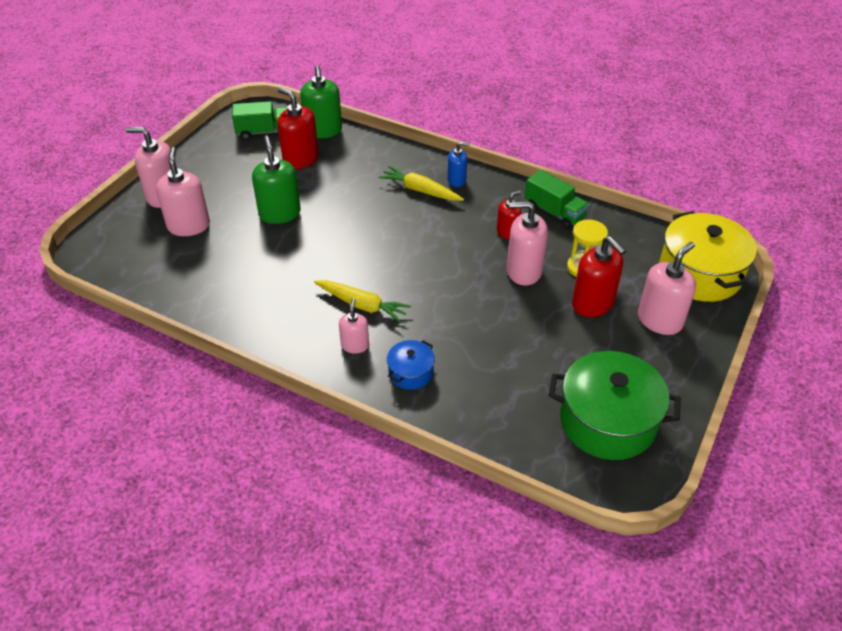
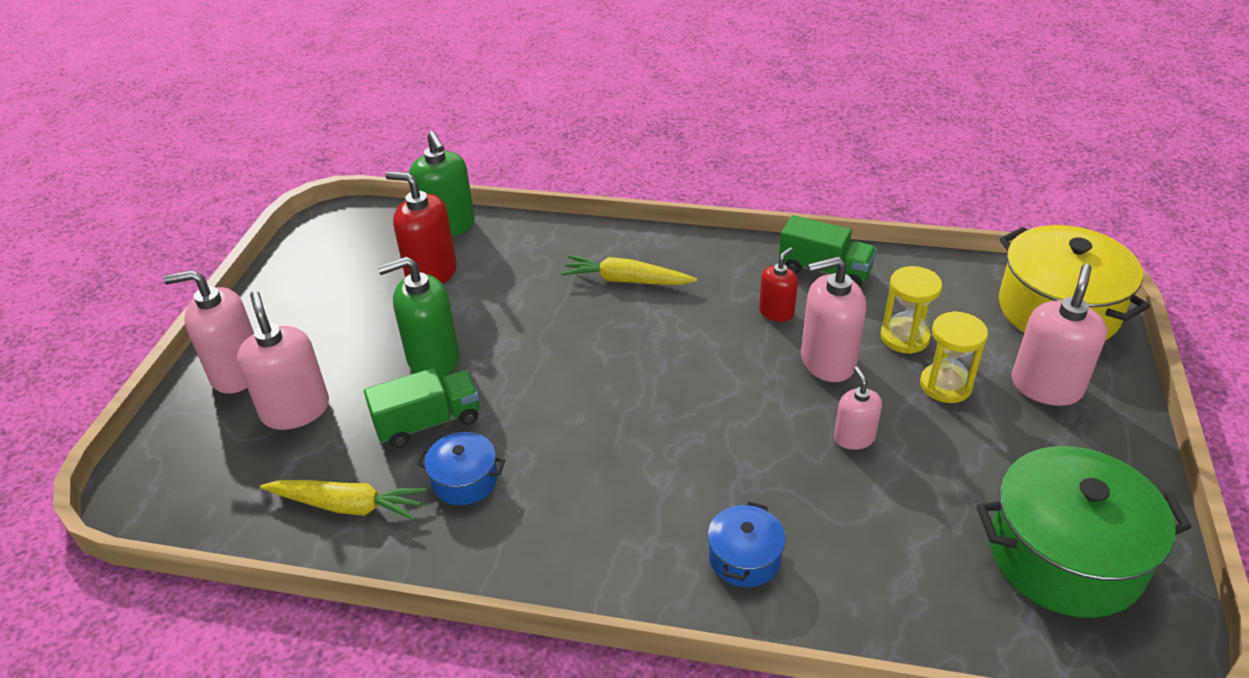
camera: 15 degrees left, 5 degrees down
green truck [232,101,287,140] -> green truck moved to [364,368,479,448]
green soap dispenser [252,136,301,224] -> green soap dispenser turned 75 degrees counterclockwise [377,256,459,378]
yellow carrot [314,280,411,323] -> yellow carrot moved to [260,480,426,521]
pink soap dispenser [339,298,369,353] -> pink soap dispenser moved to [834,367,882,450]
blue soap dispenser [447,142,470,187] -> none
red soap dispenser [572,236,626,317] -> yellow hourglass [920,311,988,403]
none -> blue pot [417,432,505,505]

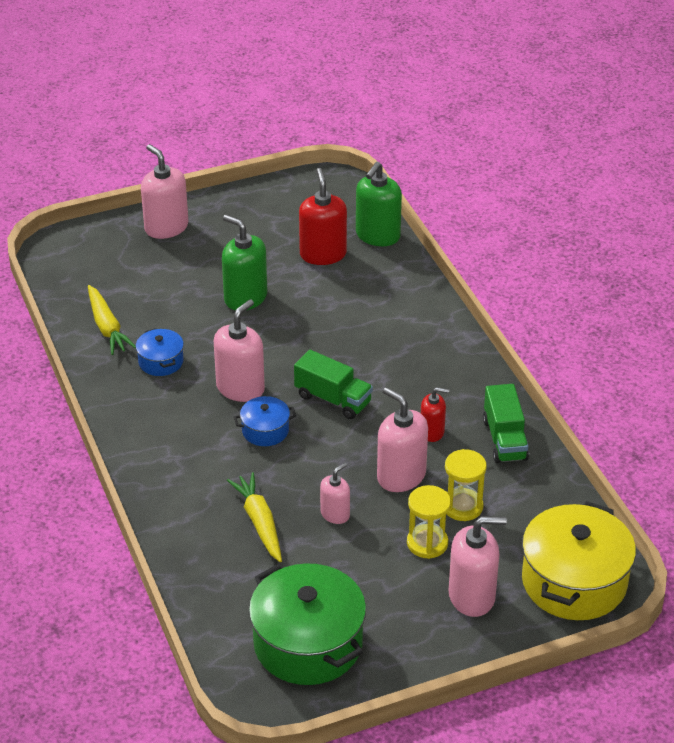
camera: 55 degrees right, 0 degrees up
pink soap dispenser [237,291,329,430] -> pink soap dispenser moved to [214,299,265,402]
green truck [364,368,479,448] -> green truck moved to [294,350,373,419]
yellow carrot [561,255,697,285] -> yellow carrot moved to [227,472,282,562]
blue pot [708,501,786,587] -> blue pot moved to [234,396,296,446]

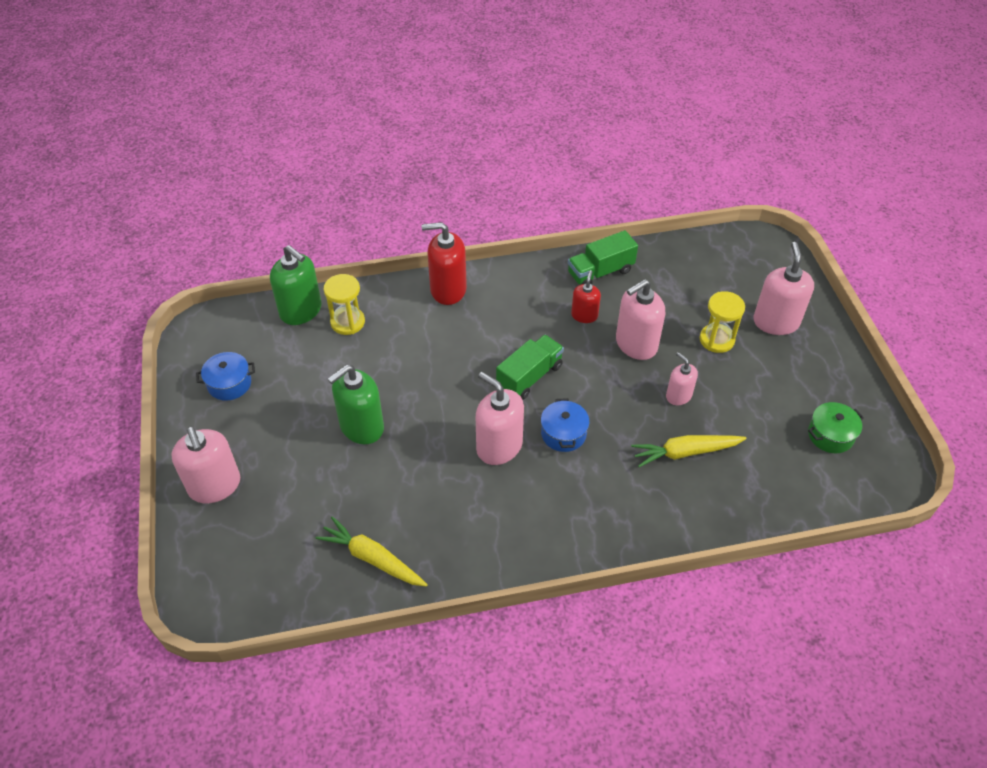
camera: 80 degrees left, 10 degrees up
yellow carrot [88,285,136,355] -> yellow carrot turned 135 degrees counterclockwise [315,516,428,587]
blue pot [136,328,184,376] -> blue pot moved to [196,352,255,401]
pink soap dispenser [141,144,189,239] -> pink soap dispenser turned 90 degrees counterclockwise [171,426,240,503]
green pot [249,563,366,685] -> green pot [808,402,864,453], size x0.49
red soap dispenser [299,168,347,265] -> red soap dispenser moved to [422,222,467,305]
yellow hourglass [445,449,487,521] -> yellow hourglass moved to [324,274,365,335]
green truck [483,384,529,463] -> green truck turned 150 degrees clockwise [568,230,638,285]
yellow pot [522,501,636,620] -> none

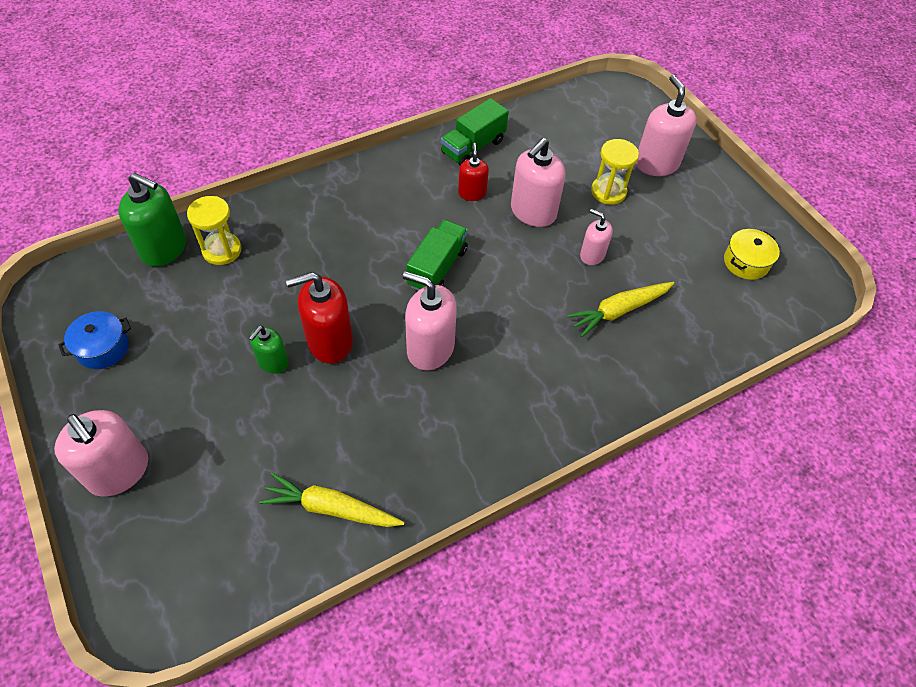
camera: 20 degrees left, 5 degrees up
green soap dispenser [328,365,384,444] -> green soap dispenser [249,326,289,374], size x0.58
red soap dispenser [422,222,467,305] -> red soap dispenser moved to [286,272,353,364]
blue pot [541,398,590,452] -> none
green pot [808,402,864,453] -> yellow pot [724,229,780,280]

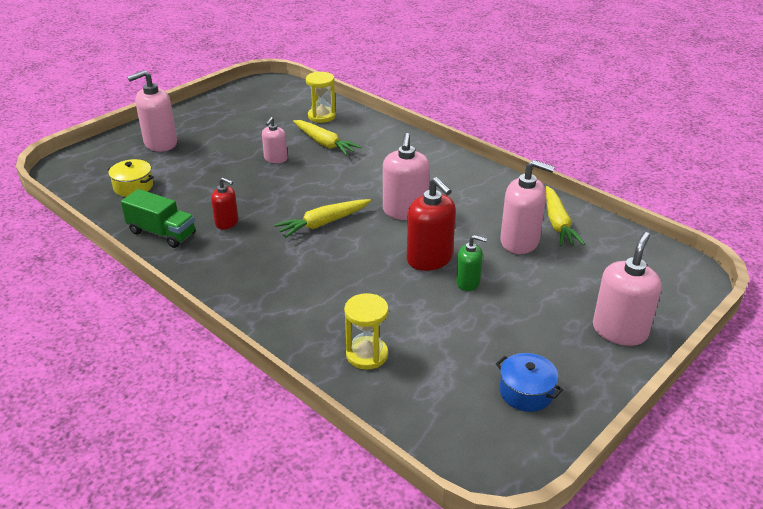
camera: 105 degrees left, 20 degrees down
green soap dispenser [118,173,186,267] -> none
green truck [406,220,468,291] -> yellow carrot [275,199,371,238]
red soap dispenser [458,143,489,201] -> red soap dispenser turned 135 degrees counterclockwise [211,177,238,229]
pink soap dispenser [511,138,566,227] -> pink soap dispenser moved to [500,160,555,254]
yellow hourglass [591,139,639,205] -> yellow hourglass moved to [306,72,336,123]
yellow pot [724,229,780,280] -> yellow pot moved to [108,159,154,197]

